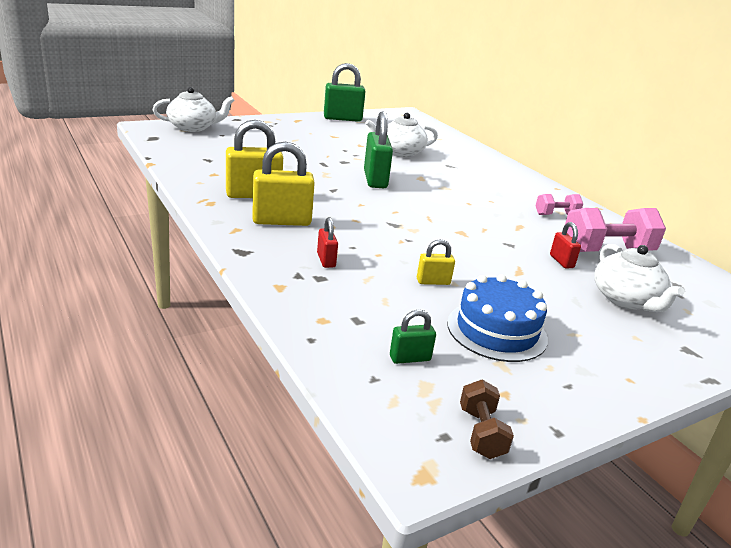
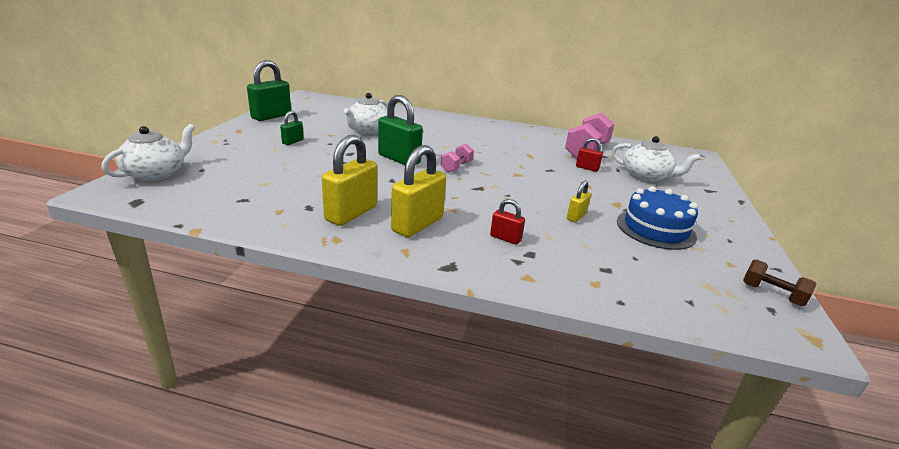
camera: 45 degrees left, 0 degrees up
green padlock [390,310,436,364] -> green padlock moved to [280,111,304,145]
pink dumbbell [535,194,583,215] -> pink dumbbell moved to [441,143,474,172]

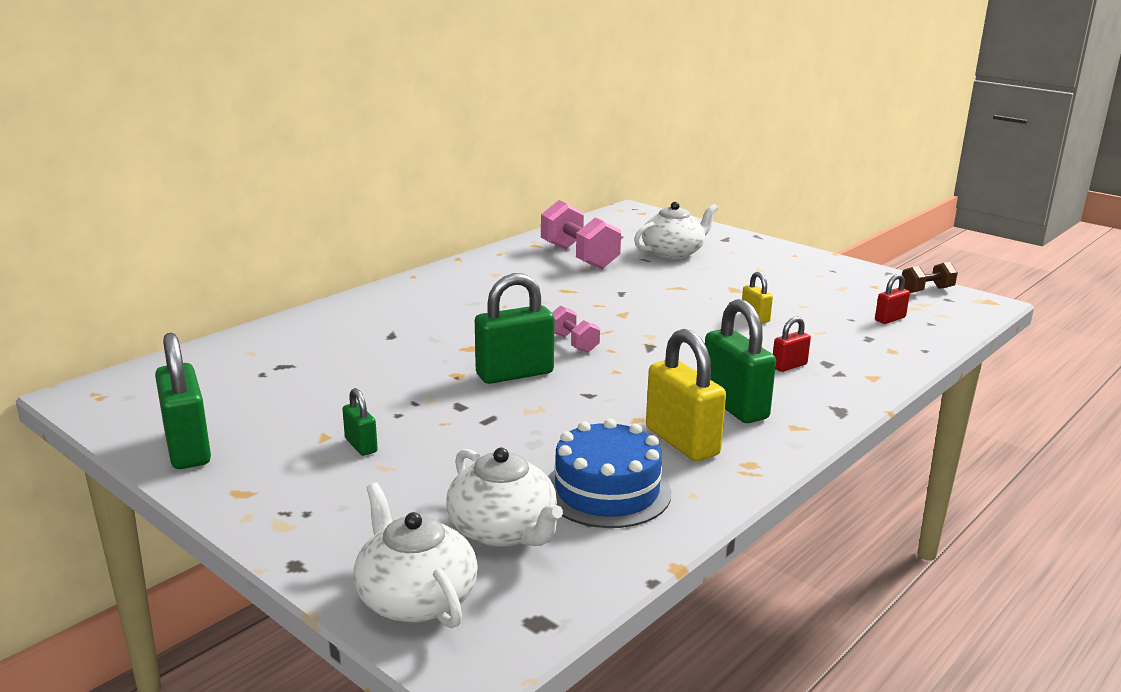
camera: 60 degrees left, 5 degrees down
white teapot [344,93,388,134] -> white teapot moved to [446,448,563,547]
yellow padlock [391,145,446,237] -> green padlock [705,299,776,423]
red padlock [576,138,603,172] -> red padlock moved to [875,274,910,324]
blue cake [617,186,698,250] -> blue cake moved to [548,419,671,528]

